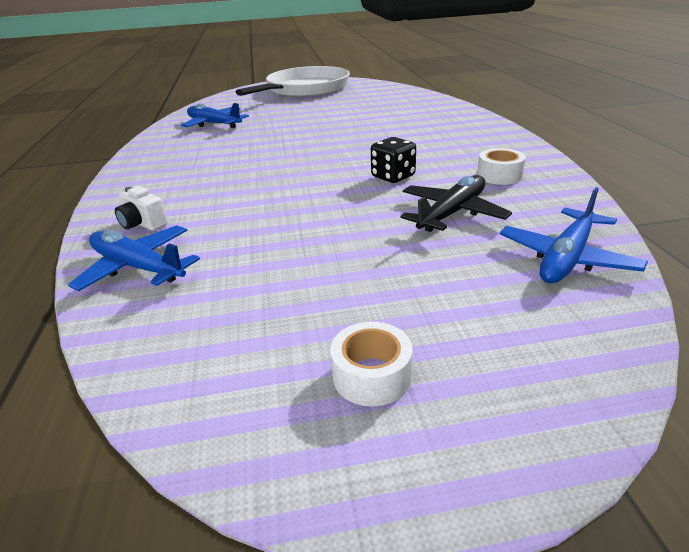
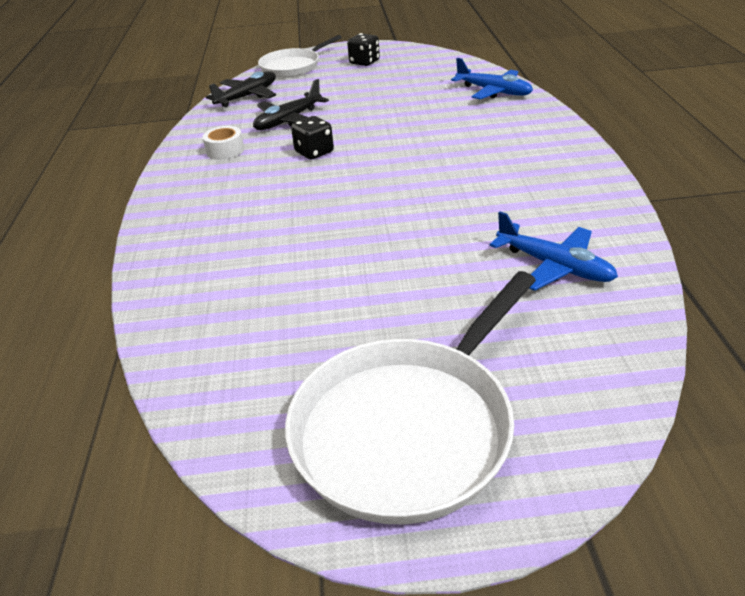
camera: 175 degrees left, 5 degrees up
white camera [115,186,167,231] -> none
white tape [330,322,412,406] -> black dice [347,33,380,66]
blue plane [500,187,648,283] -> black plane [206,71,276,107]
none -> white pan [258,35,342,77]

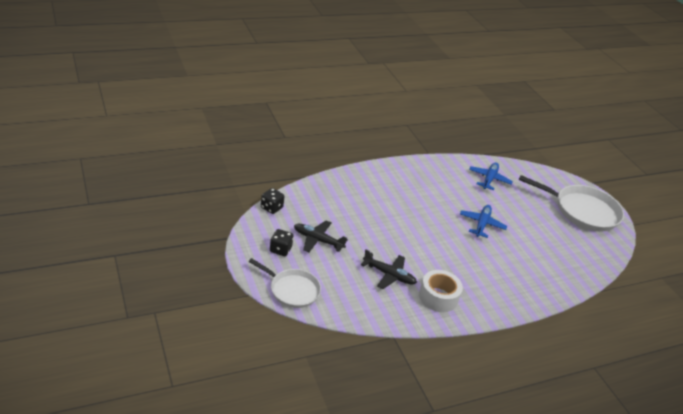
camera: 115 degrees left, 0 degrees up
white tape [203,126,244,160] -> white tape [419,270,463,312], size x1.65
black plane [206,71,276,107] -> black plane moved to [294,221,348,252]
black dice [291,116,334,160] -> black dice moved to [261,188,285,214]
blue plane [451,58,533,99] -> blue plane moved to [460,205,507,238]

